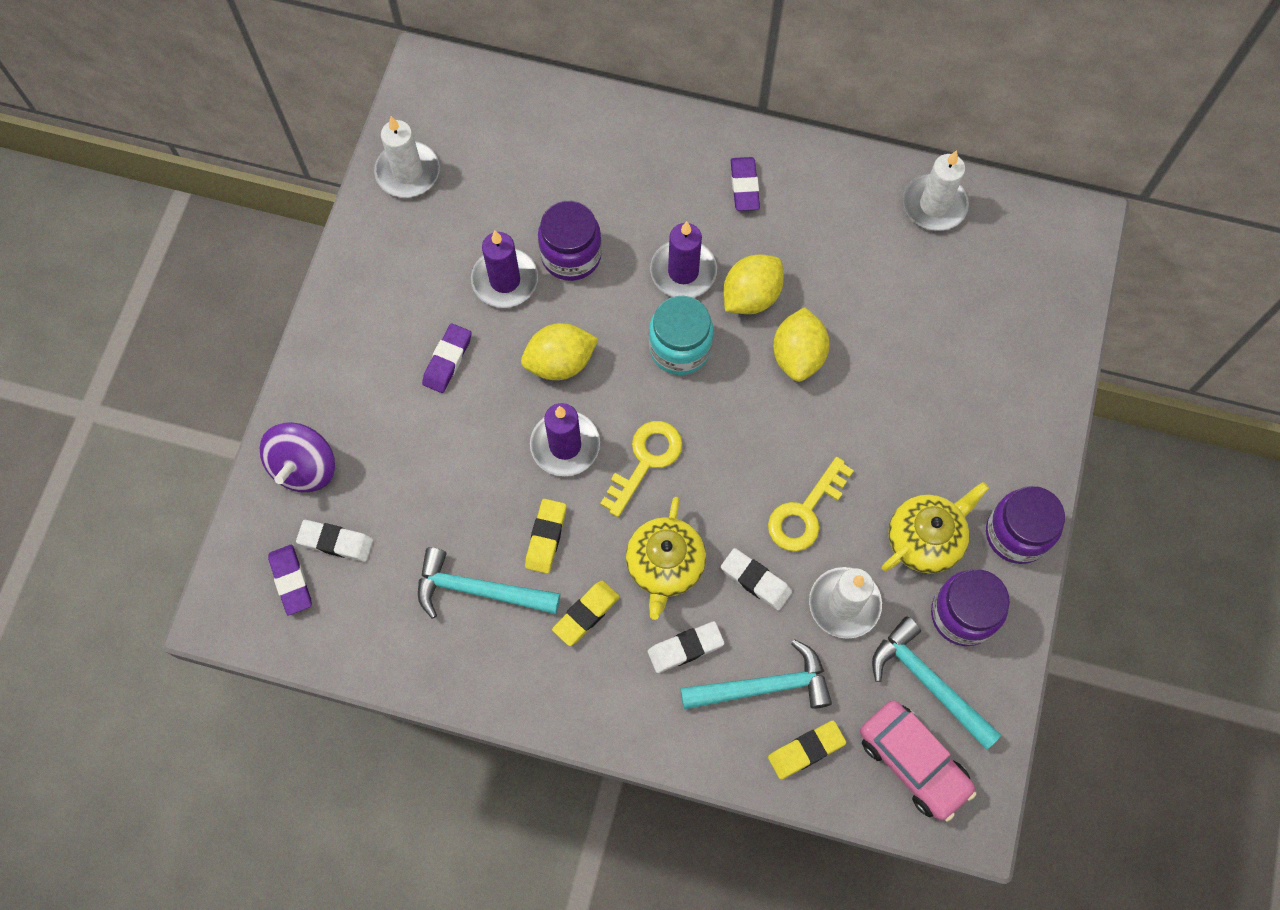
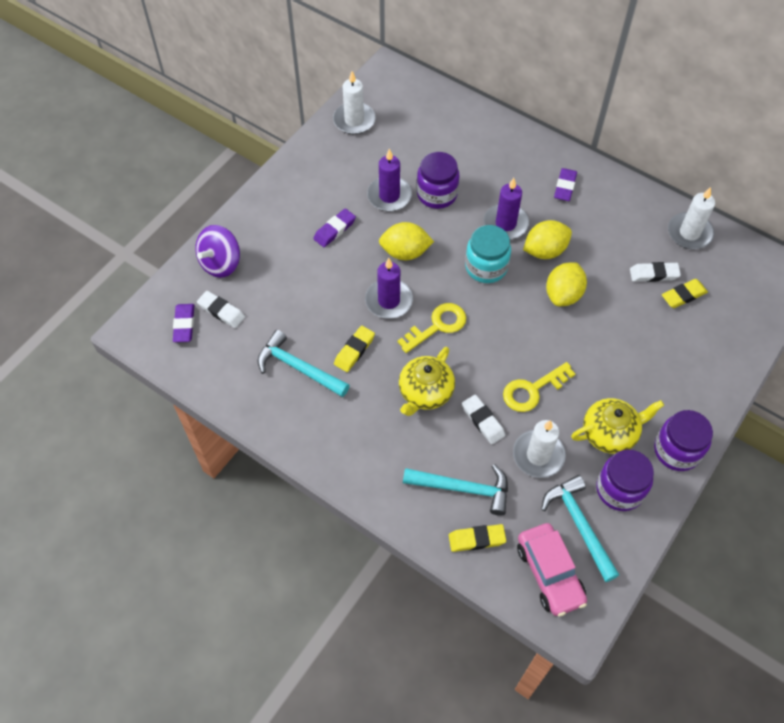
camera: 20 degrees right, 10 degrees down
yellow eraser [552,581,620,646] -> yellow eraser moved to [662,279,708,308]
white eraser [648,621,724,673] -> white eraser moved to [630,262,681,282]

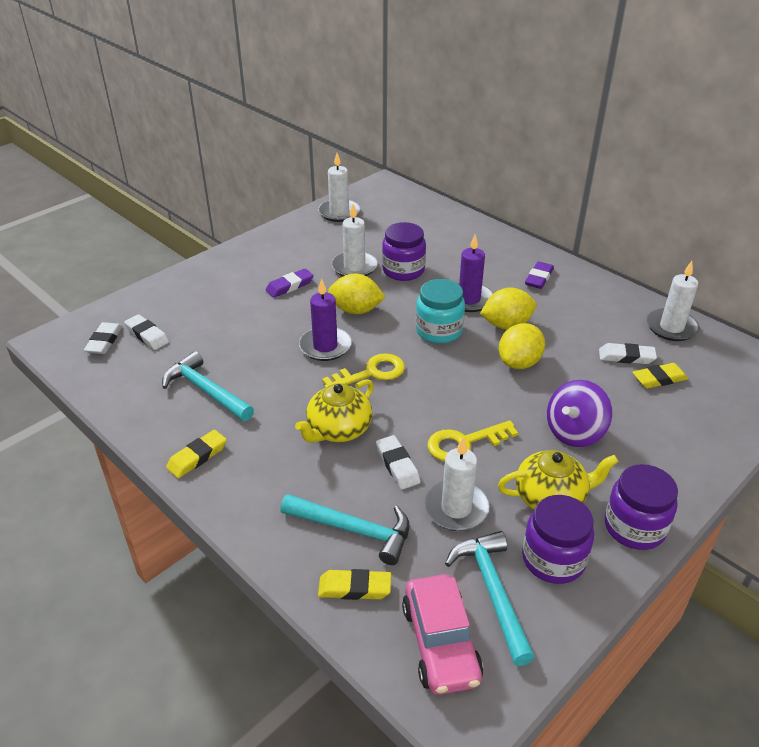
camera: 10 degrees right, 20 degrees down
purple eraser [173,304,194,342] -> white eraser [84,322,122,354]
purple spinning top [195,225,240,278] -> purple spinning top moved to [547,380,612,447]
yellow eraser [334,326,375,372] -> yellow eraser moved to [166,430,227,478]
purple candle [367,149,412,211] -> white candle [331,204,378,276]

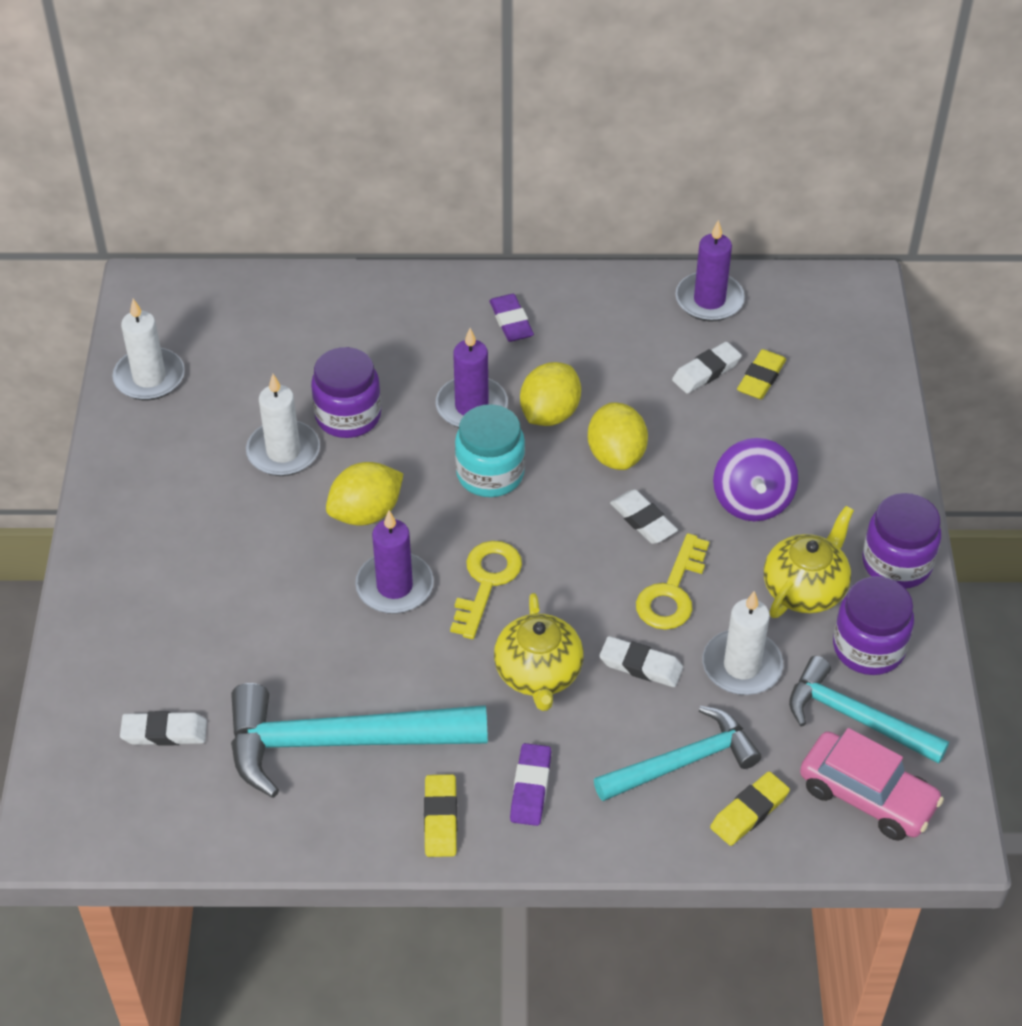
camera: 45 degrees left, 10 degrees up
white eraser [84,322,122,354] -> white eraser moved to [610,489,678,544]
turquoise hammer [162,351,254,421] -> turquoise hammer [231,683,488,798], size x1.56
purple eraser [266,268,314,298] -> purple eraser moved to [510,743,551,826]
white candle [647,261,700,341] -> purple candle [675,220,745,321]

